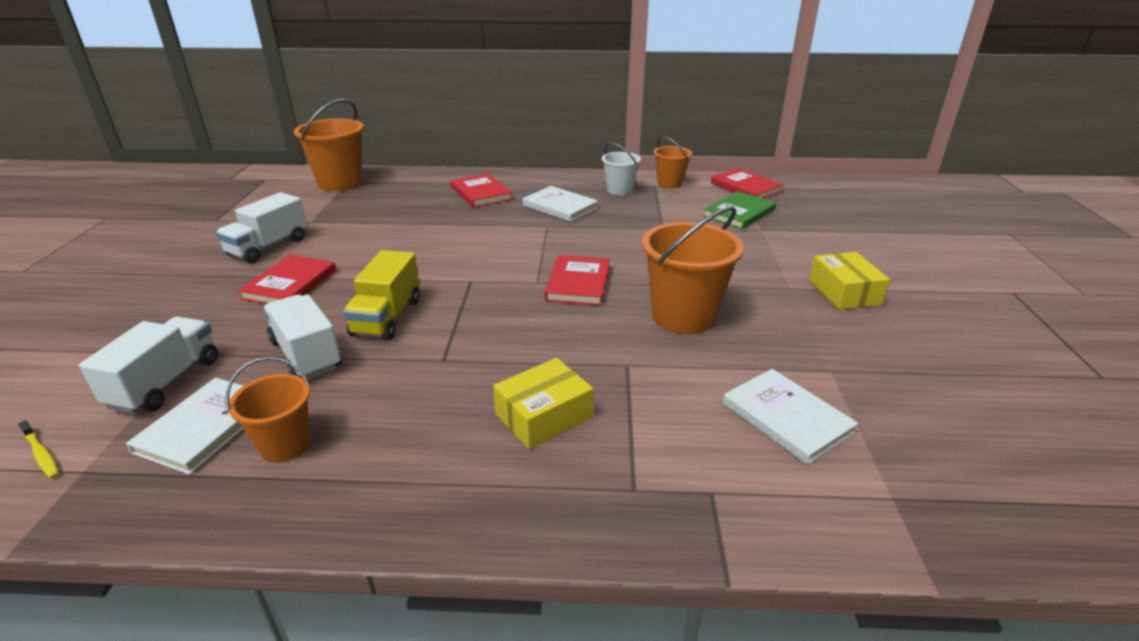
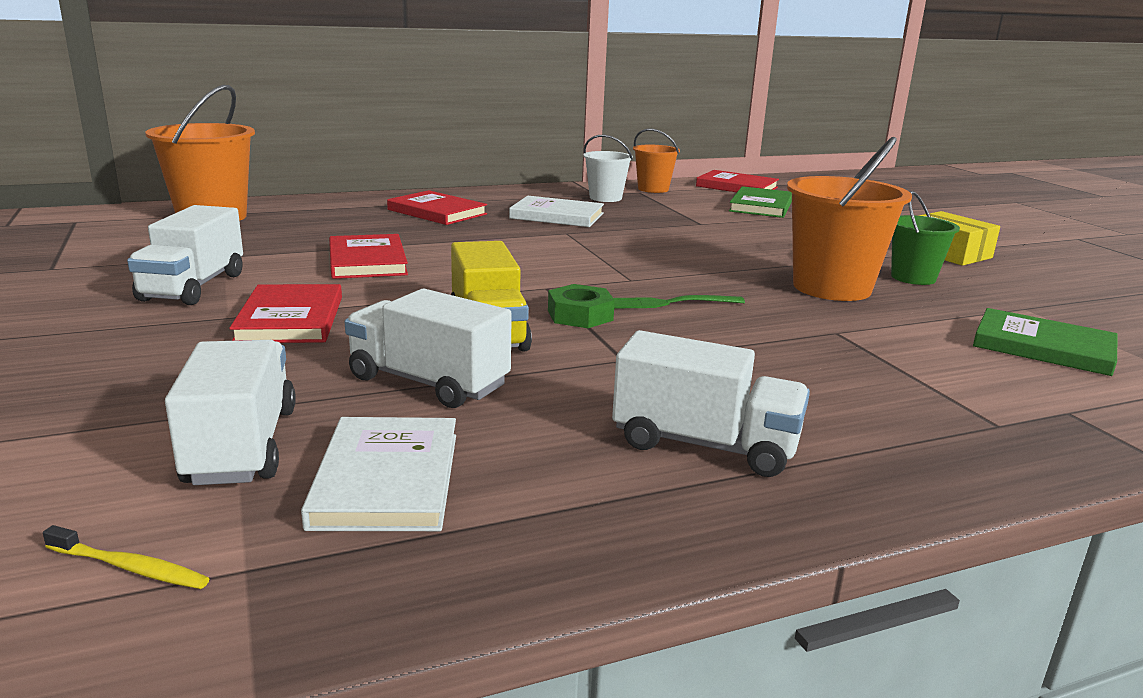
camera: 25 degrees left, 10 degrees down
orange bucket [225,357,311,463] -> none
yellow box [493,358,593,449] -> none
red book [545,255,610,306] -> red book moved to [329,234,408,279]
white book [723,369,858,465] -> green book [973,308,1117,376]
none -> green nut [548,284,615,328]
none -> white truck [612,330,810,477]
none -> green fork [614,295,745,309]
none -> green bucket [891,191,960,285]

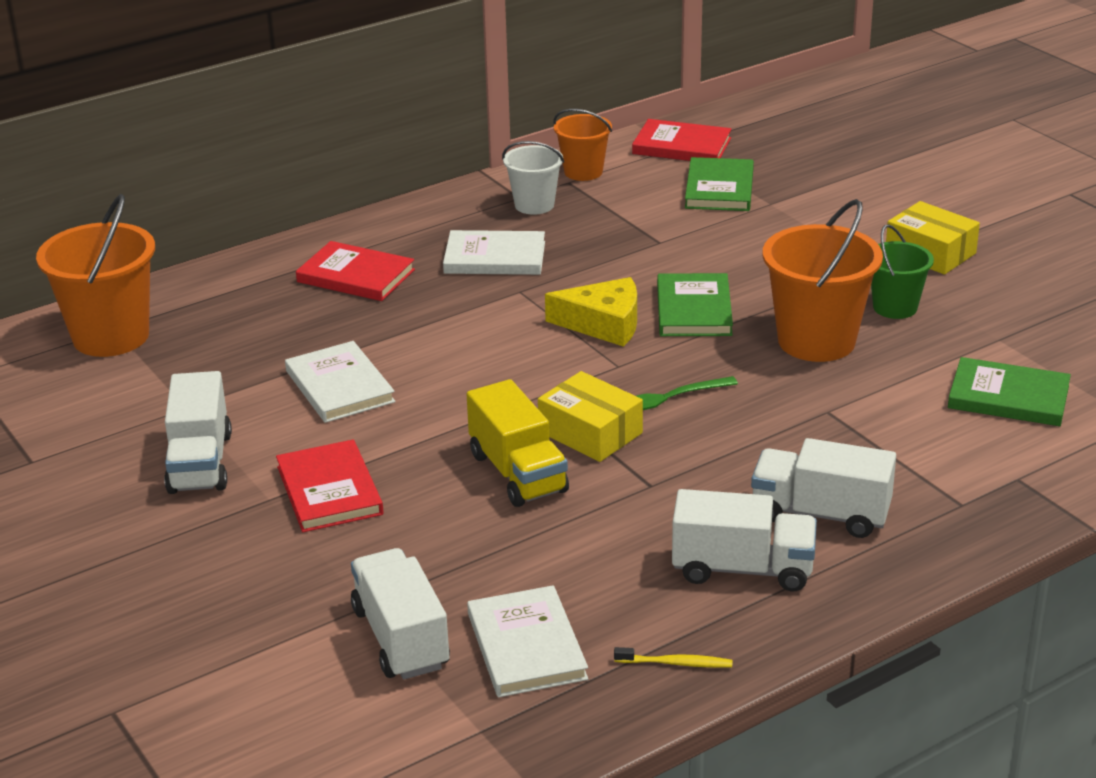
camera: 10 degrees left, 10 degrees up
yellow toothbrush [43,525,210,589] -> yellow toothbrush moved to [614,647,733,668]
red book [329,234,408,279] -> white book [285,341,395,423]
white truck [345,289,512,408] -> white truck moved to [751,438,896,538]
green nut [548,284,615,328] -> yellow box [538,371,643,462]
none -> yellow cheese [545,277,637,347]
none -> green book [657,273,733,336]

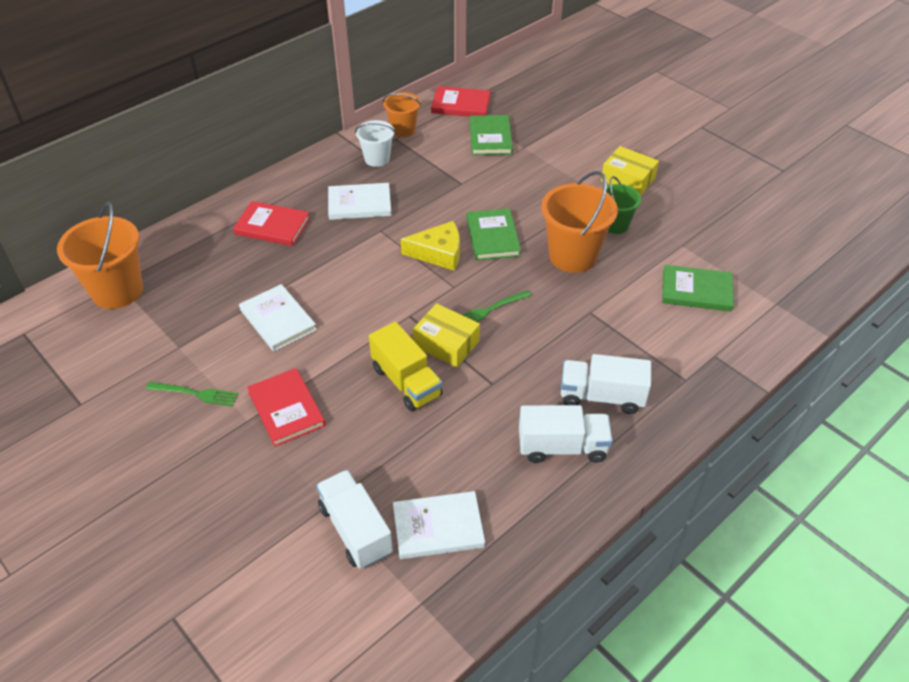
camera: 10 degrees left, 15 degrees up
white truck [164,371,232,494] -> green fork [146,382,238,407]
white book [467,585,588,697] -> white book turned 75 degrees counterclockwise [393,491,485,559]
yellow toothbrush [614,647,733,668] -> none

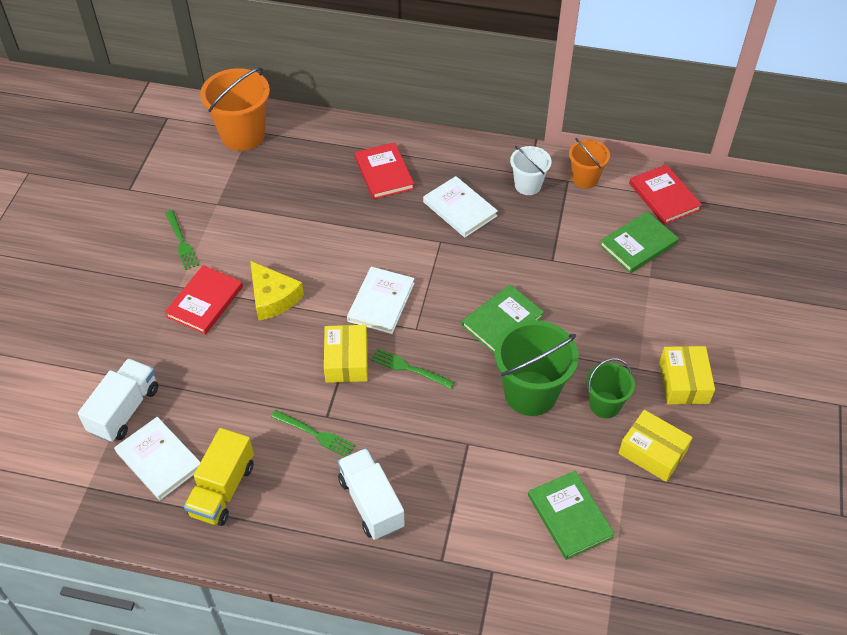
camera: 55 degrees right, 5 degrees up
white book [239,284,317,352] -> white book moved to [347,267,415,334]
yellow truck [369,322,443,411] -> yellow truck moved to [184,428,254,526]
yellow cheese [401,221,460,271] -> yellow cheese moved to [250,261,304,321]
white truck [519,405,613,463] -> none
orange bucket [541,171,618,273] -> green bucket [494,320,579,416]
none -> green fork [271,410,355,457]
none -> yellow box [619,410,692,482]

